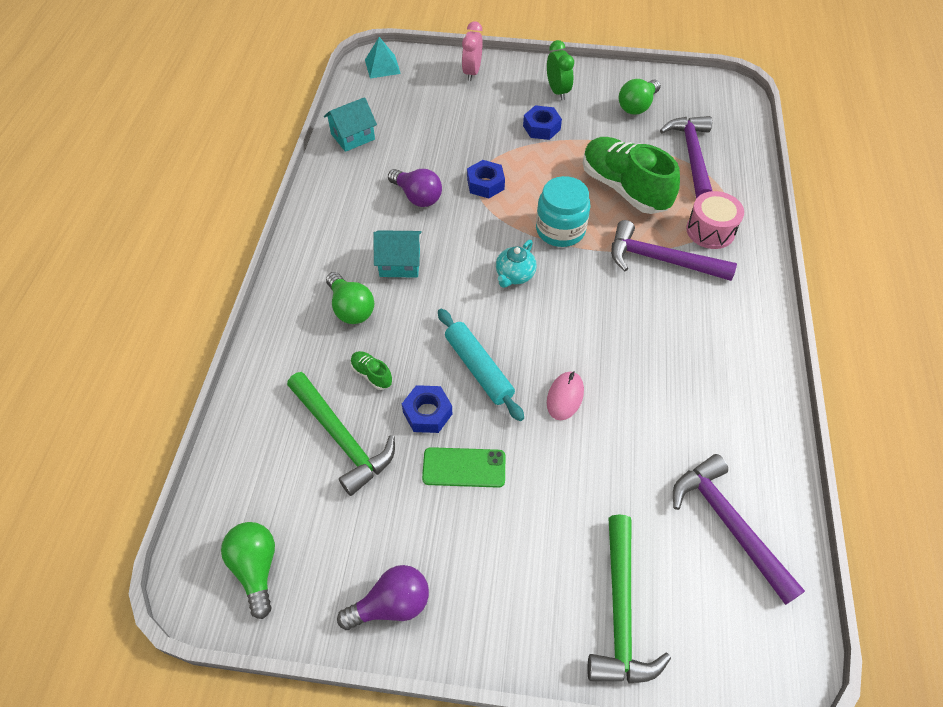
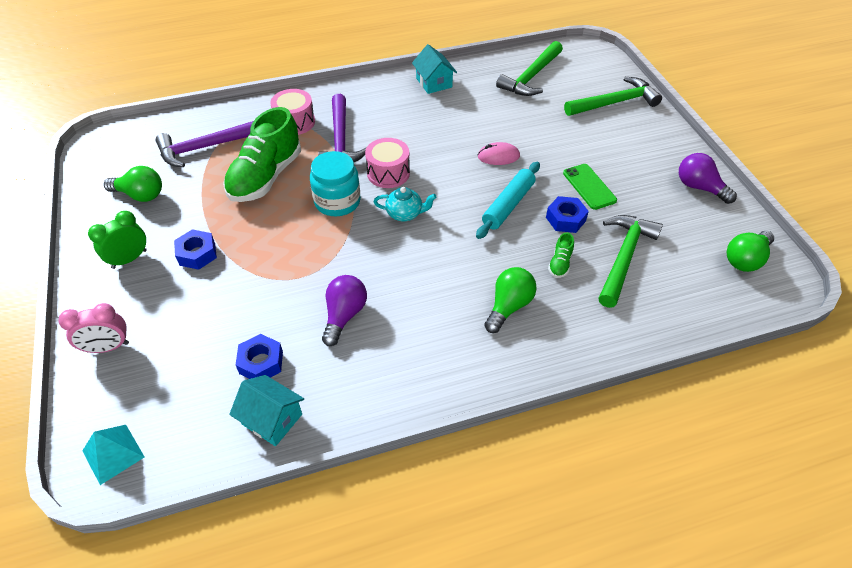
camera: 115 degrees left, 5 degrees down
turquoise house [373,230,422,278] -> turquoise house moved to [412,44,457,94]
blue nut [467,160,505,199] -> blue nut moved to [236,334,283,379]
purple hammer [673,454,805,605] -> green hammer [496,41,563,96]
none -> pink drum [365,138,410,188]

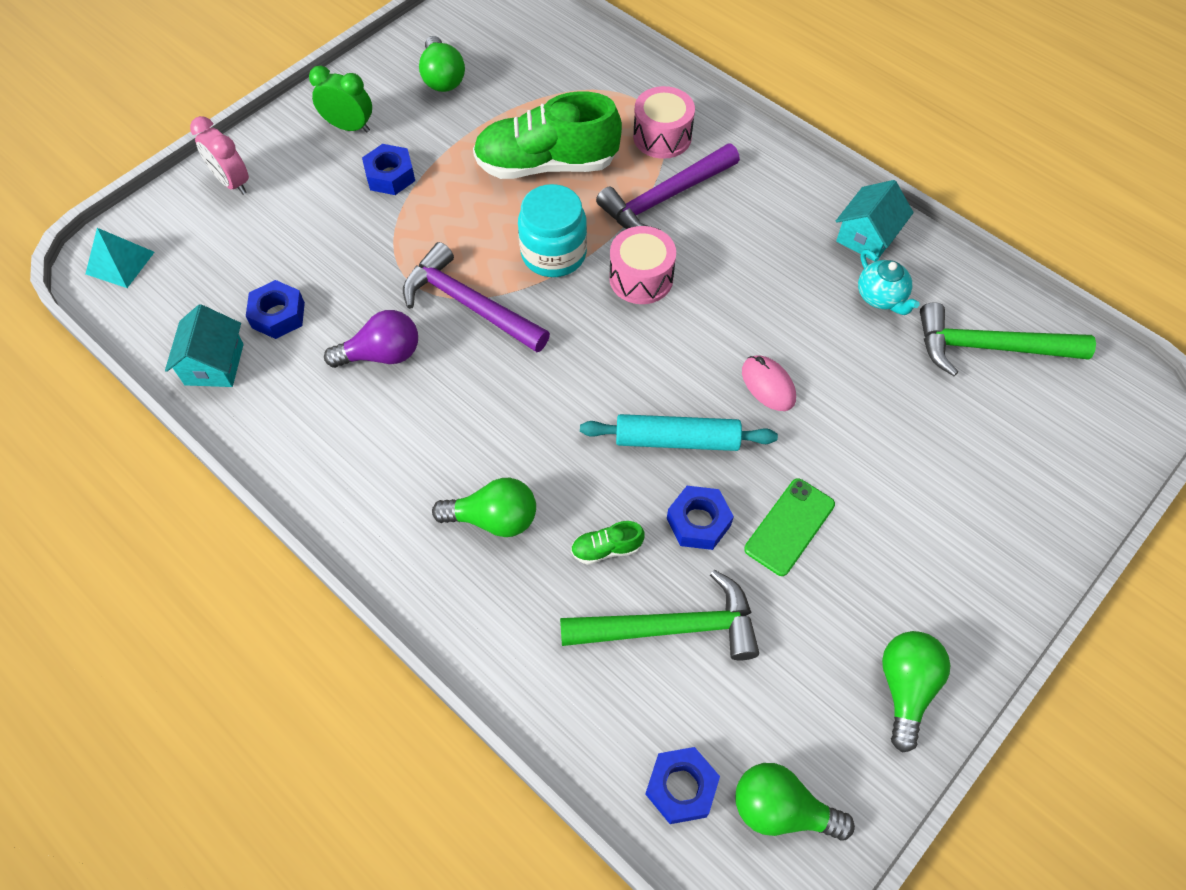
camera: 60 degrees right, 10 degrees up
purple hammer [156,121,253,167] -> purple hammer moved to [403,242,550,352]
turquoise teapot [374,187,436,221] -> turquoise teapot moved to [858,249,920,315]
green hammer [564,77,662,116] -> none
purple light bulb [679,153,737,204] -> green light bulb [882,631,950,753]
none -> blue nut [645,747,720,824]

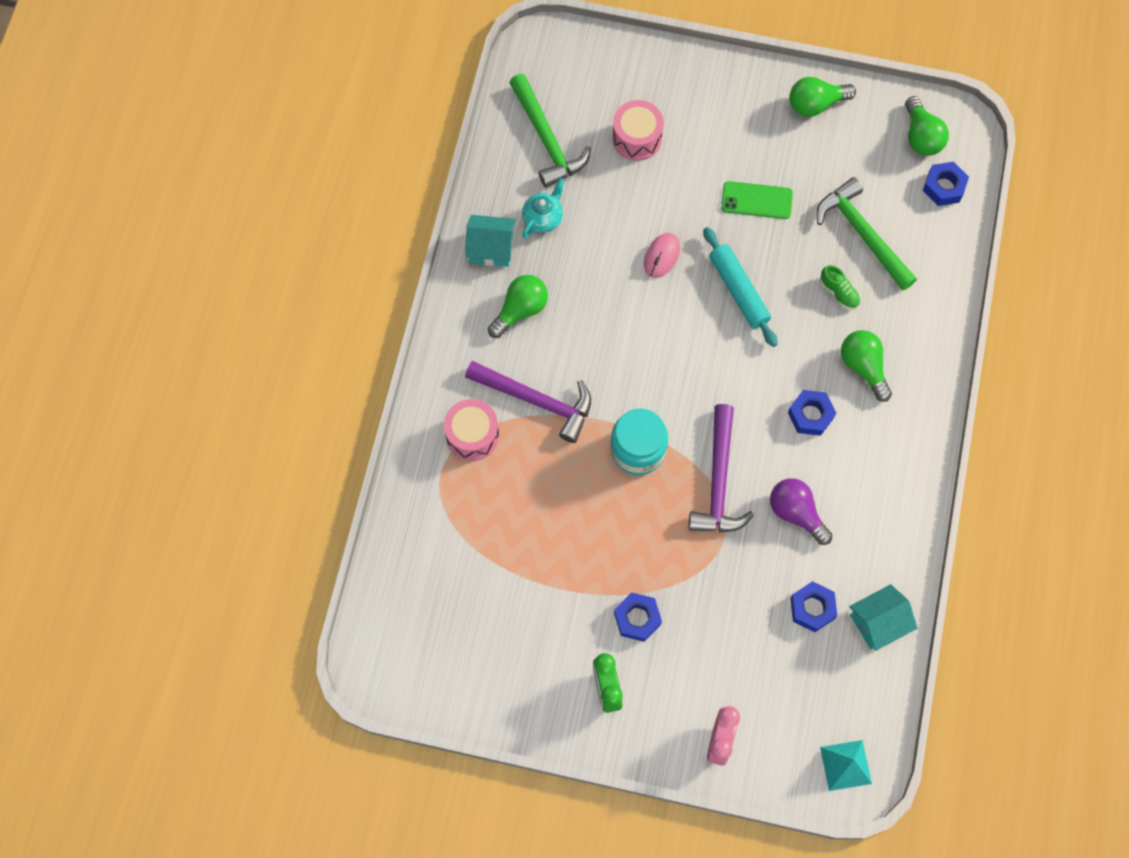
camera: 120 degrees left, 10 degrees up
green light bulb [419,36,465,92] -> green light bulb moved to [488,275,548,338]
green shoe [473,91,622,179] -> none
pink drum [609,226,676,304] -> pink drum moved to [612,100,664,161]
blue nut [667,486,734,550] -> blue nut moved to [788,390,836,436]

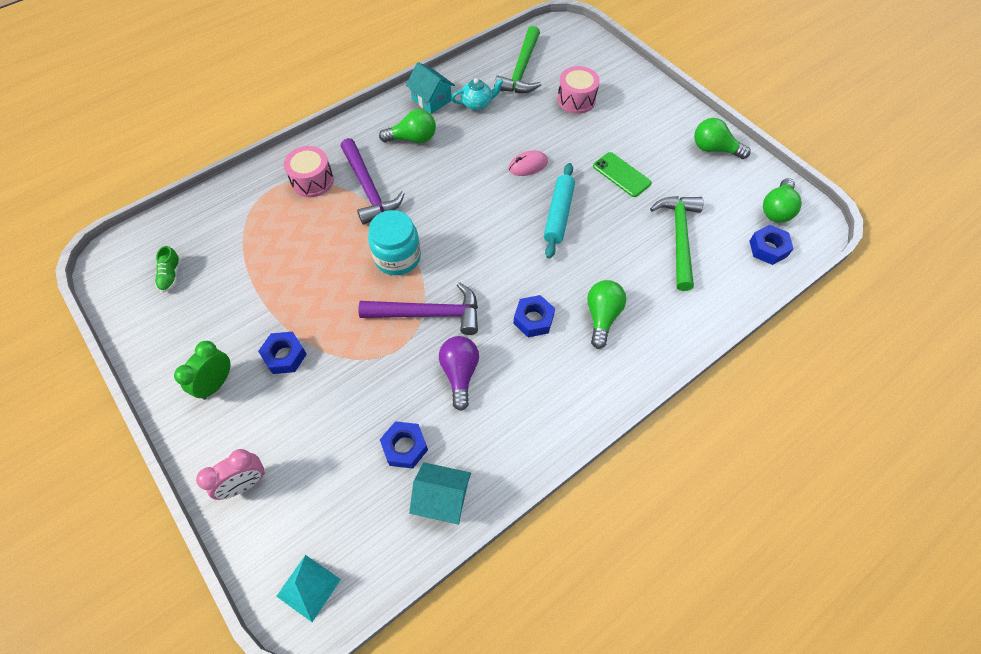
camera: 40 degrees right, 10 degrees down
purple hammer [688,404,754,533] -> purple hammer turned 135 degrees counterclockwise [358,282,478,335]
green shoe [820,265,860,310] -> green shoe moved to [155,246,181,292]

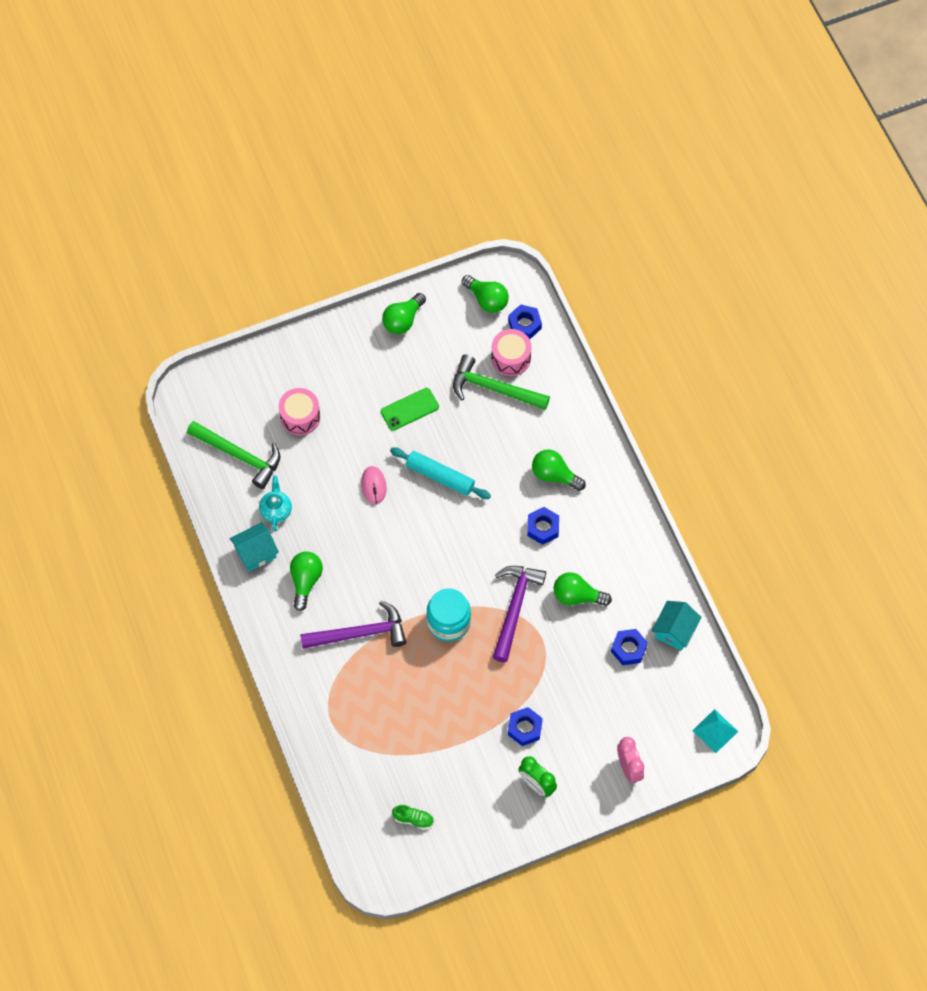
camera: 75 degrees left, 5 degrees up
pink drum [284,146,334,197] -> pink drum moved to [491,329,532,376]
purple light bulb [439,336,479,411] -> green light bulb [554,572,612,606]

